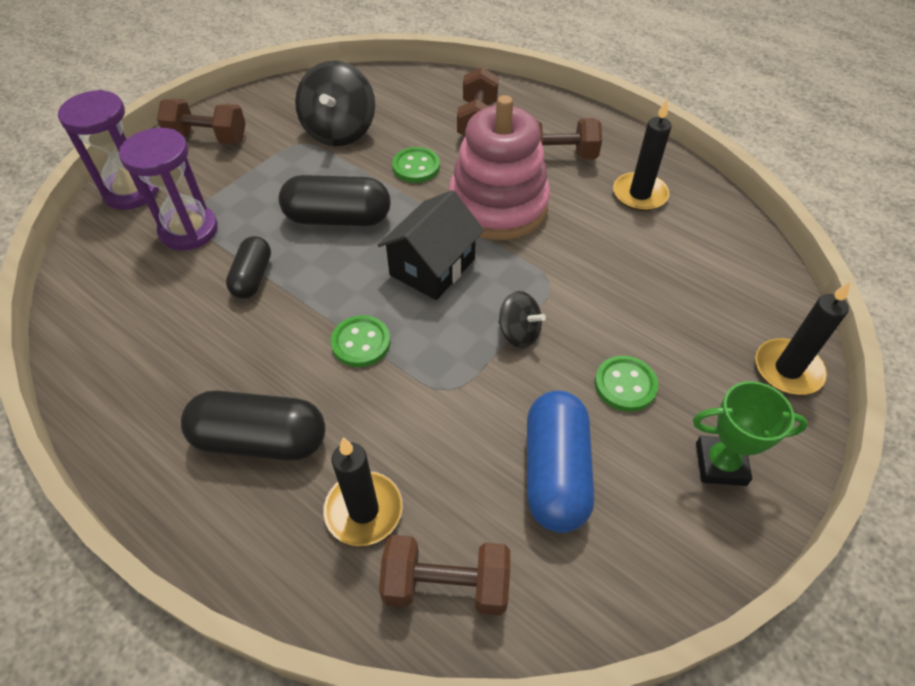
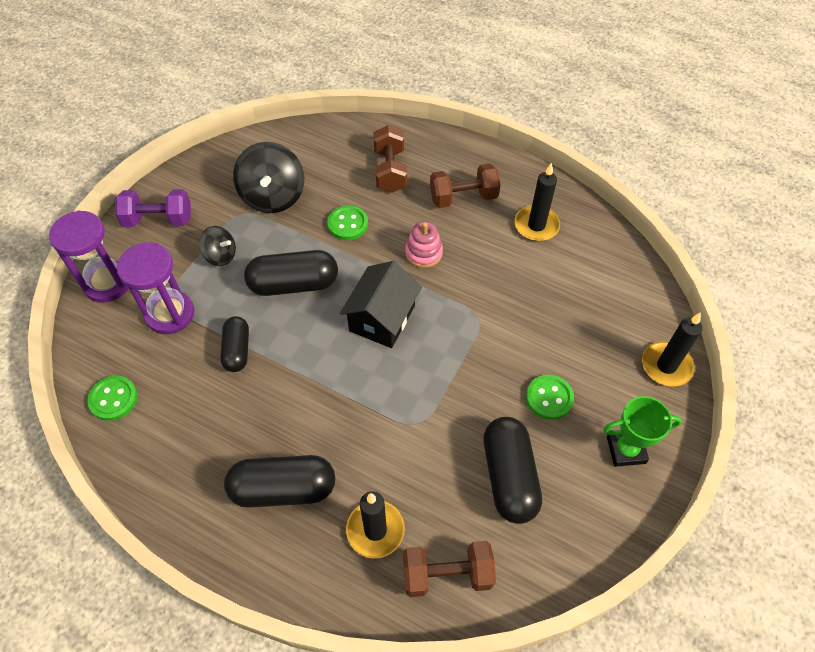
camera: 10 degrees left, 5 degrees up
brown dumbbell [157,98,246,145] -> purple dumbbell [115,189,191,227]
green button [331,315,391,367] -> green button moved to [88,376,138,421]
pink stacking toy [449,95,550,240] -> pink stacking toy [405,221,443,268], size x0.45
black spinning top [498,291,546,348] -> black spinning top moved to [199,226,236,266]
blue capsule [527,390,594,533] -> black capsule [483,417,542,524]

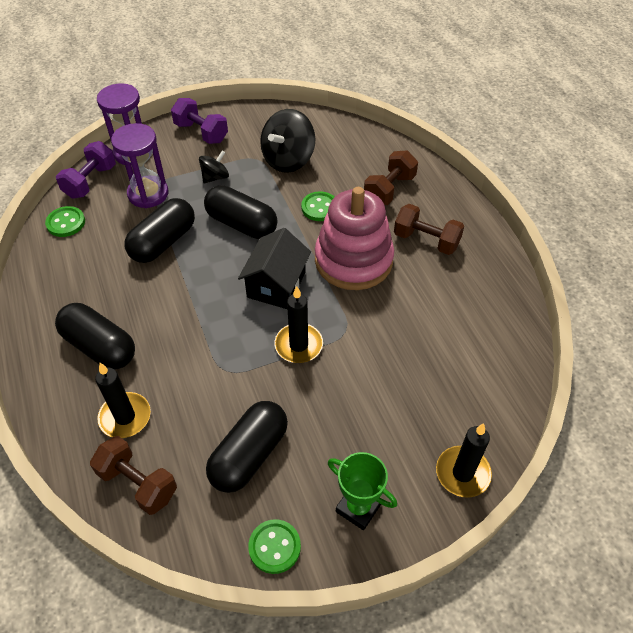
camera: 40 degrees right, 5 degrees down
black spinning top [199,226,236,266] -> black spinning top turned 105 degrees counterclockwise [199,151,229,184]
black capsule [220,316,249,372] -> black capsule [124,198,195,263], size x1.62
black house [340,261,422,348] -> black house turned 45 degrees counterclockwise [238,228,311,309]
pink stacking toy [405,221,443,268] -> pink stacking toy [315,187,394,290], size x2.21
black candle [514,163,560,241] -> black candle moved to [274,286,323,363]
green button [526,375,574,420] -> green button moved to [248,519,301,574]
none -> purple dumbbell [56,141,116,199]

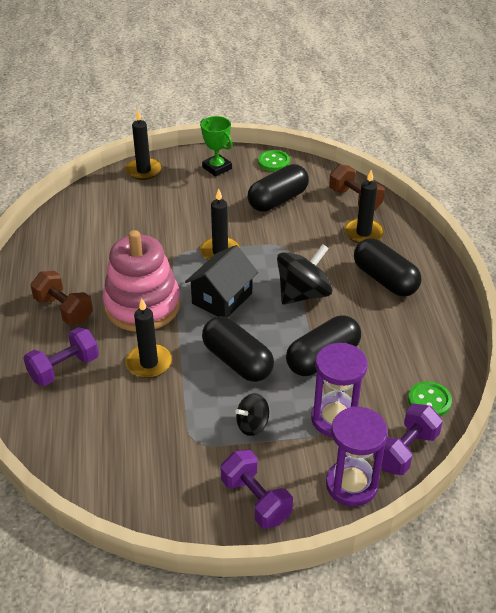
camera: 165 degrees left, 10 degrees down
black spinning top [260,109,315,173] -> black spinning top moved to [277,244,332,305]
green button [301,191,334,221] -> black candle [126,298,172,378]
brown dumbbell [364,150,418,205] -> purple dumbbell [23,327,99,386]

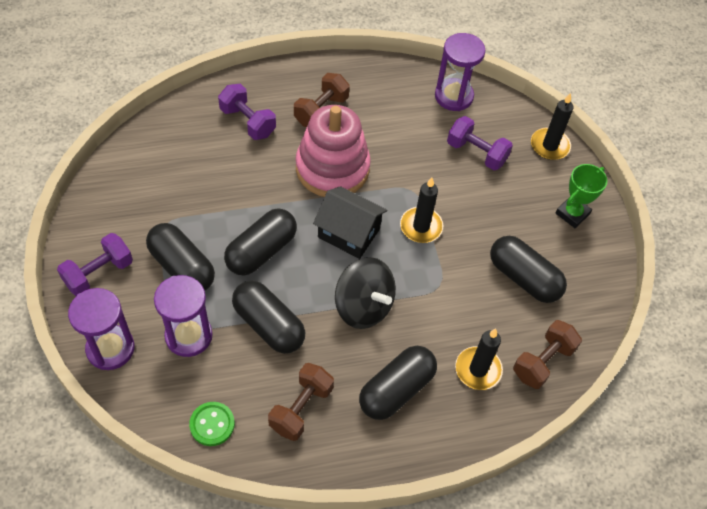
camera: 80 degrees right, 15 degrees up
black candle [126,298,172,378] -> none
black spinning top [235,393,269,436] -> black capsule [146,223,215,290]
green button [258,150,290,171] -> none
purple dumbbell [373,404,443,475] -> purple dumbbell moved to [447,116,513,170]
none -> brown dumbbell [268,363,334,441]
none -> purple hourglass [435,33,485,111]

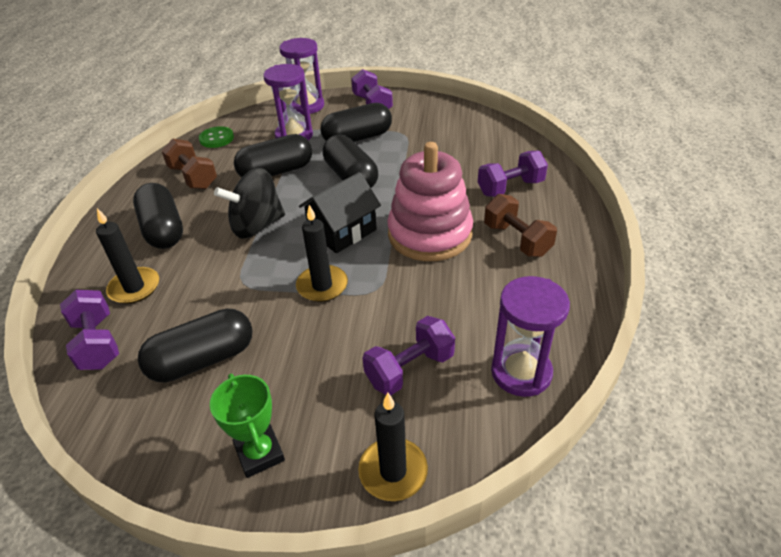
camera: 115 degrees right, 15 degrees down
brown dumbbell [513,320,582,389] -> purple dumbbell [60,290,119,370]

